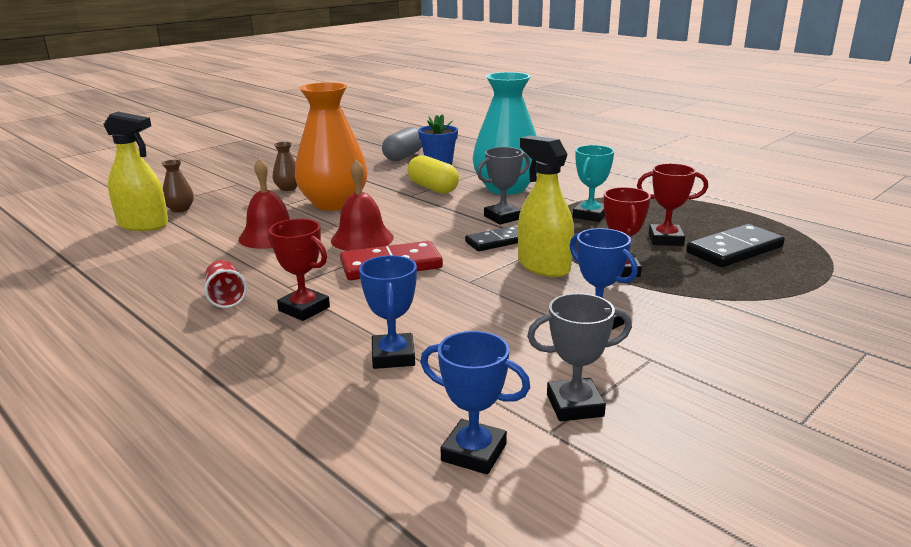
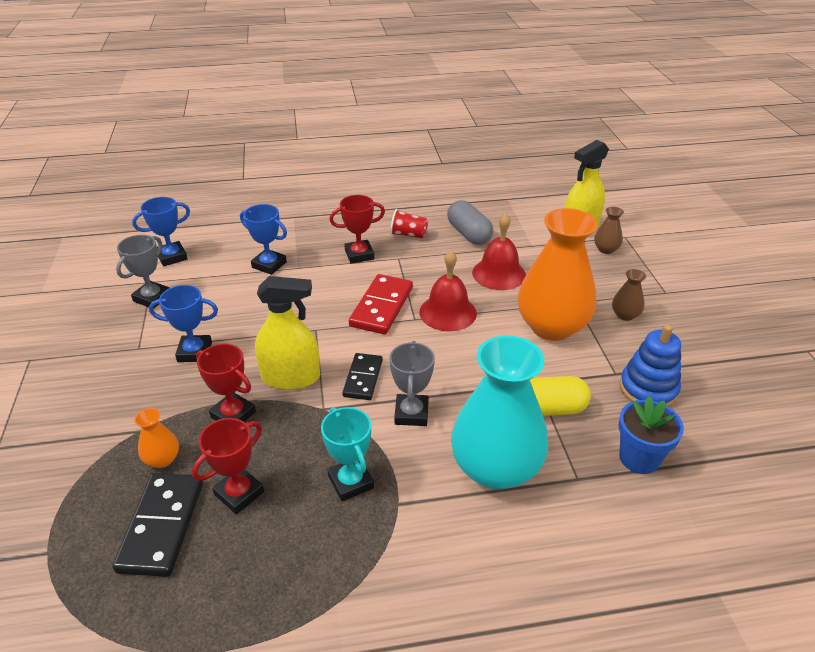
camera: 125 degrees right, 15 degrees up
grey capsule [382,127,422,161] -> grey capsule moved to [447,200,493,245]
none -> orange vase [134,408,179,468]
none -> blue stacking toy [620,325,681,407]

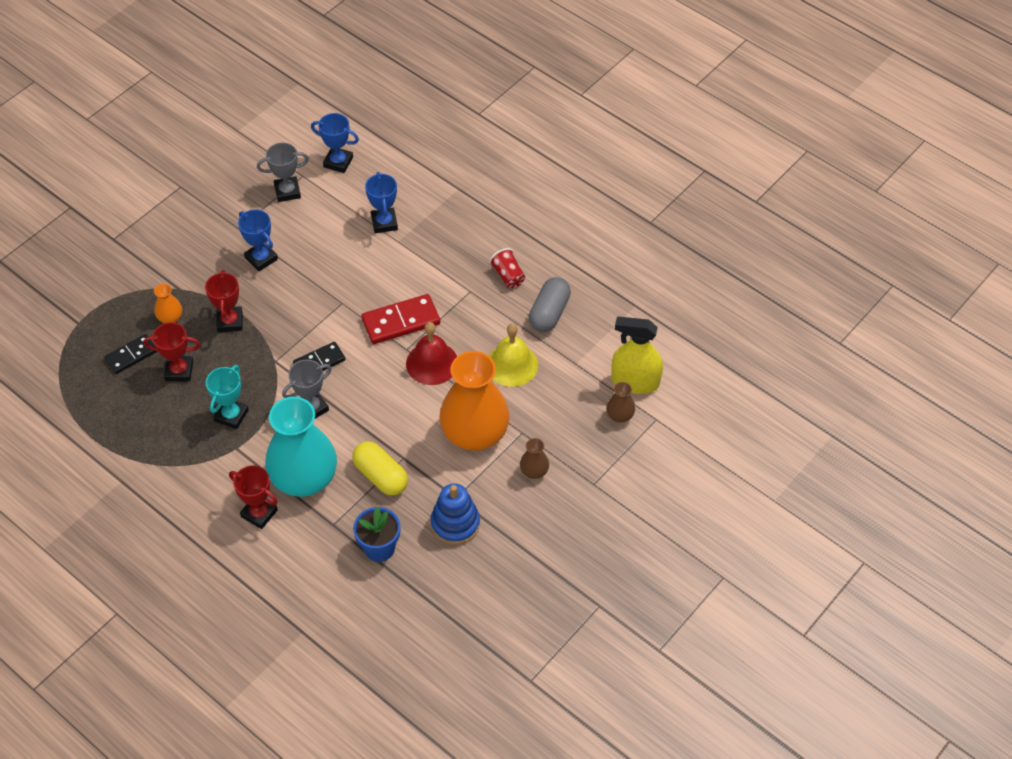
camera: 50 degrees right, 15 degrees up
black domino [112,473,203,577] -> black domino [105,334,157,374], size x0.65
yellow spray bottle [255,276,320,390] -> none
red trophy [329,195,385,264] -> red trophy moved to [229,465,278,529]
red bell [472,213,526,290] -> yellow bell [489,324,538,387]

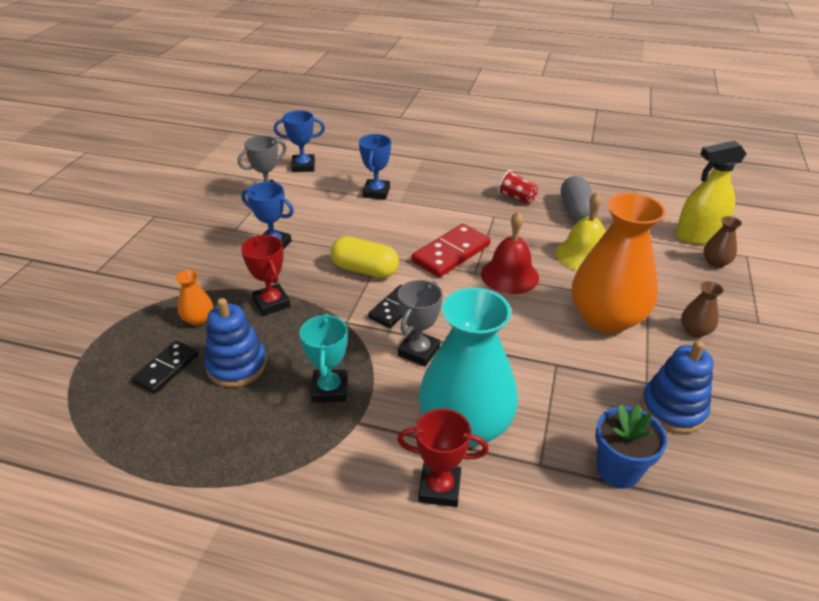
camera: 25 degrees left, 15 degrees down
red trophy [143,322,200,382] -> blue stacking toy [204,298,267,387]
yellow capsule [352,441,408,496] -> yellow capsule moved to [331,236,399,278]
blue trophy [365,172,398,233] -> blue trophy turned 45 degrees clockwise [359,134,391,200]

